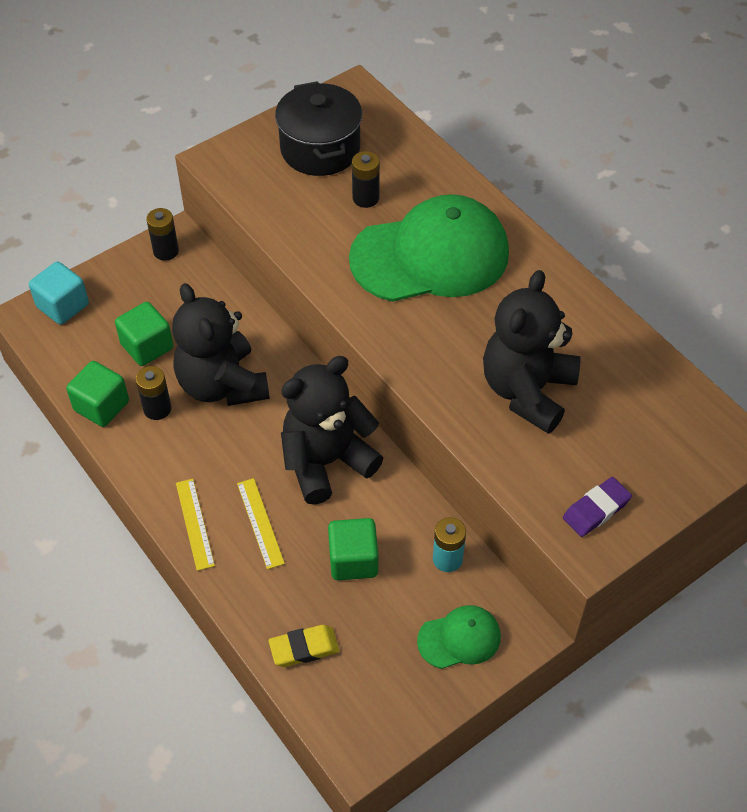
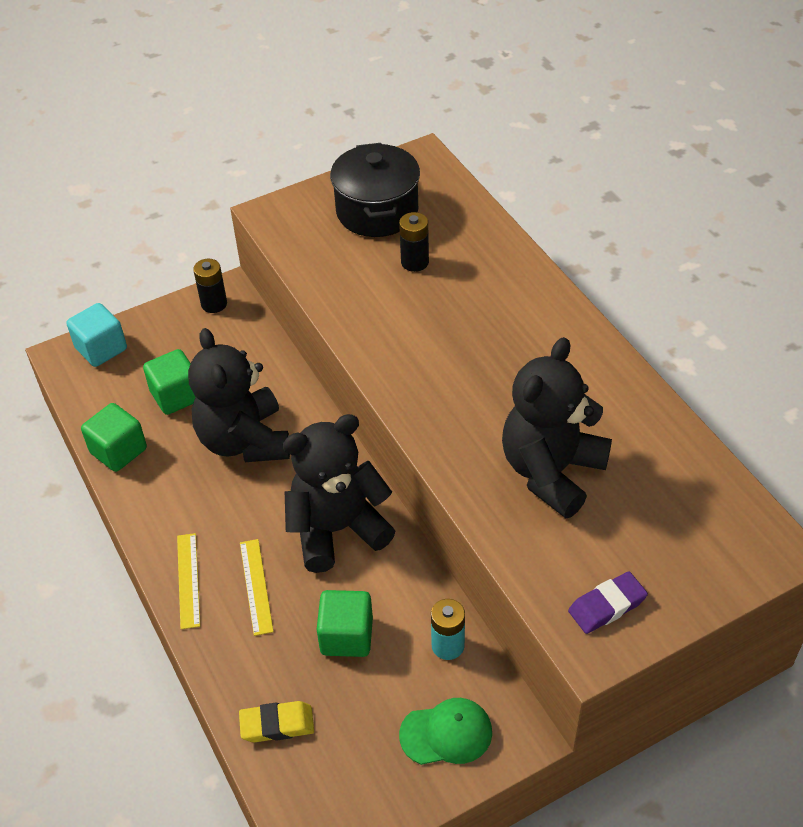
camera: 10 degrees right, 5 degrees down
black battery [136,366,172,420] -> none
green cap [349,194,509,302] -> none

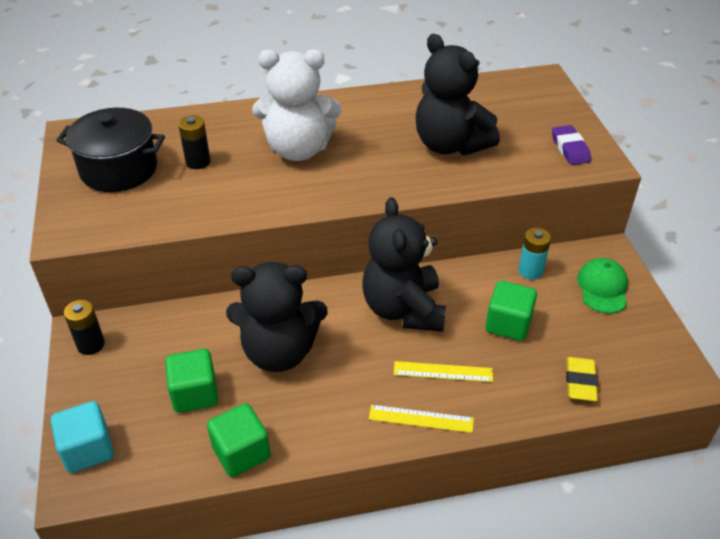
camera: 75 degrees left, 5 degrees down
none -> white teddy bear [252,50,342,161]

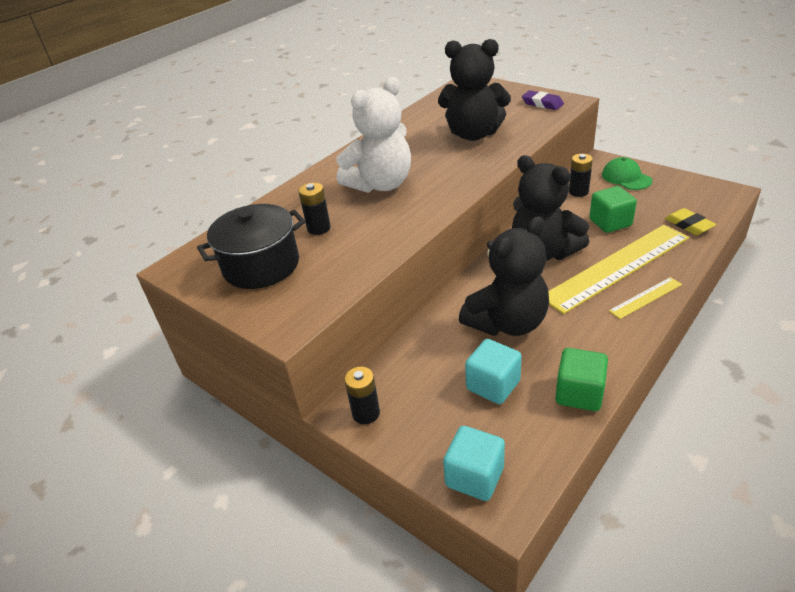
camera: 35 degrees left, 5 degrees down
green cube [165,349,218,413] -> turquoise cube [465,339,522,404]
yellow ruler [394,361,493,382] -> yellow ruler [548,225,689,314], size x2.24
turquoise battery [518,228,551,280] -> black battery [569,154,593,197]

